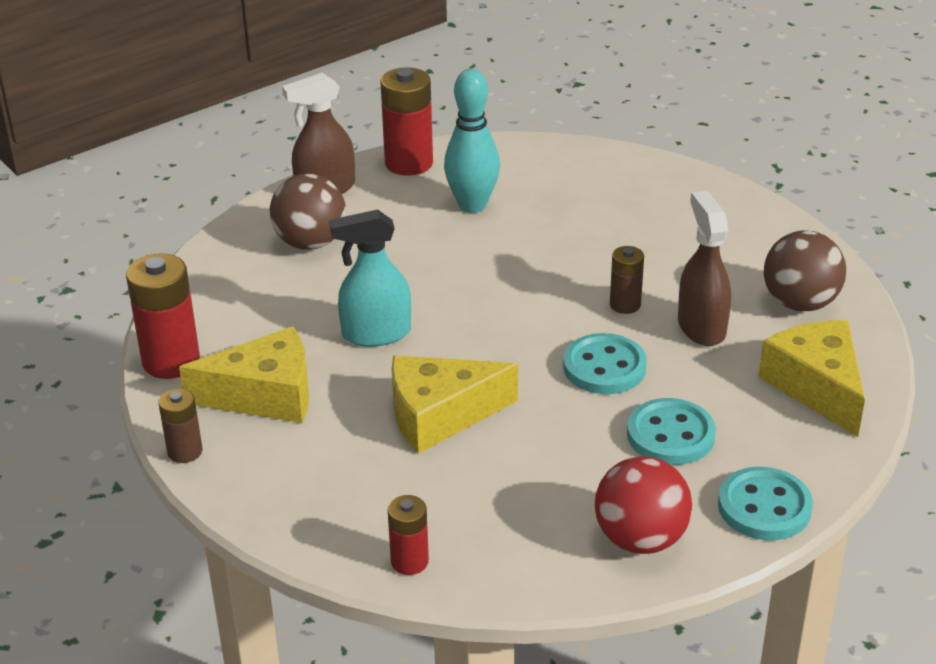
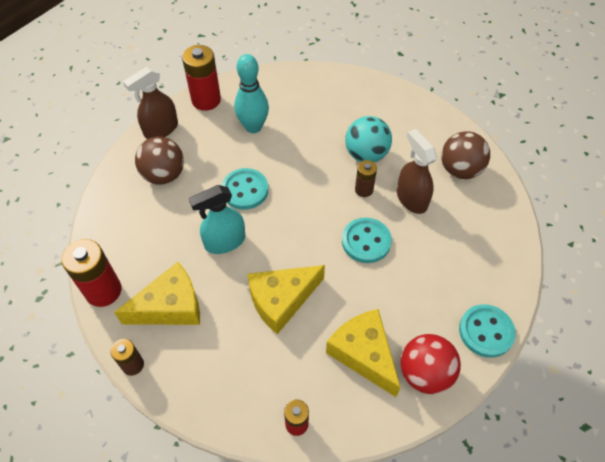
camera: 15 degrees left, 20 degrees up
turquoise button [627,398,716,465] -> turquoise button moved to [221,168,268,210]
yellow cheese [758,320,865,437] -> yellow cheese moved to [326,309,401,397]
none -> turquoise ball [345,116,392,162]

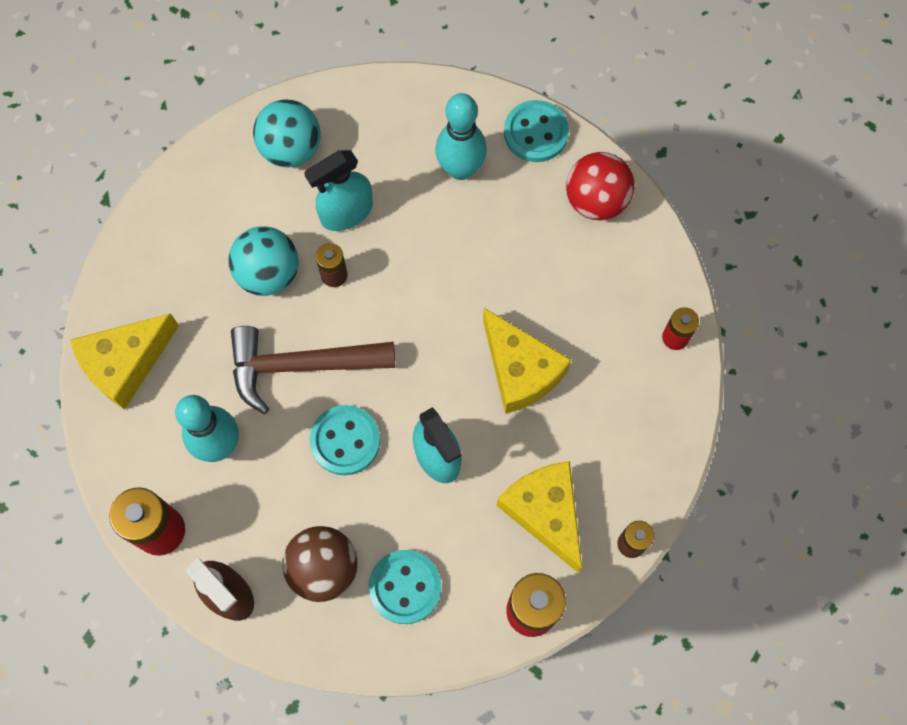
camera: 95 degrees left, 15 degrees up
yellow cheese [326,309,401,397] -> yellow cheese moved to [70,313,179,410]
turquoise button [342,218,392,263] -> turquoise button moved to [369,550,441,624]
brown spray bottle [397,129,437,214] -> turquoise spray bottle [304,150,373,231]
brown ball [441,131,490,179] -> turquoise ball [253,99,321,167]
none -> brown hammer [231,326,396,414]
none -> turquoise bowling pin [435,93,487,180]

